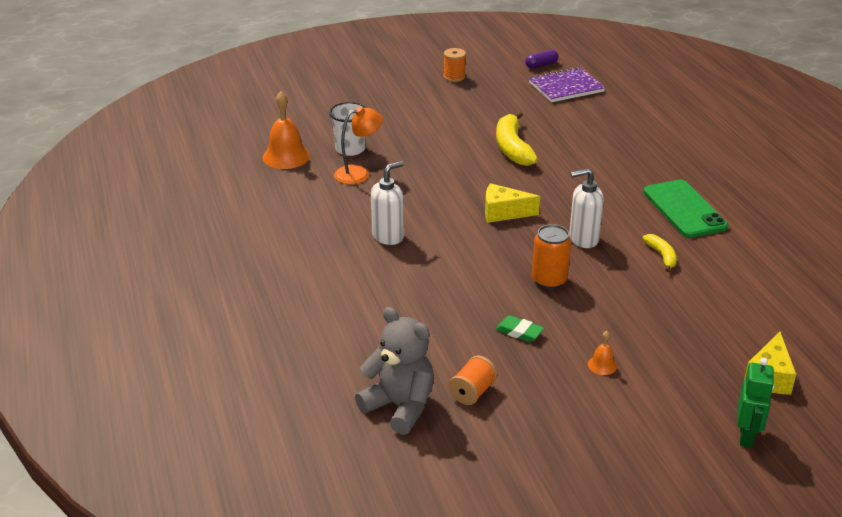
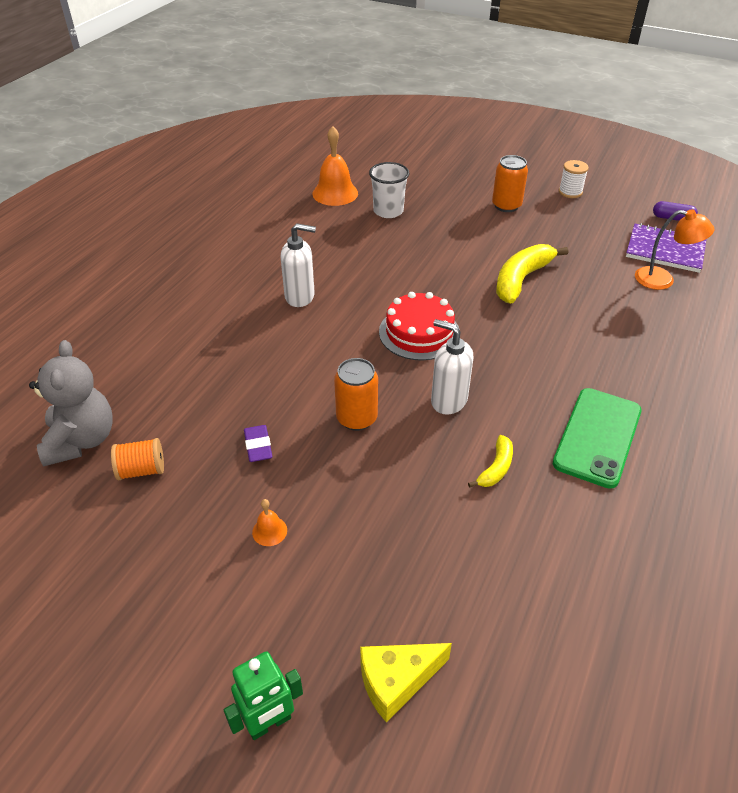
camera: 45 degrees right, 10 degrees up
orange lamp [334,106,383,184] -> orange lamp moved to [635,210,715,290]
orange spool [443,48,466,82] -> white spool [559,160,589,198]
yellow cheese [485,183,540,223] -> red cake [379,292,460,360]
green eraser [495,315,544,342] -> purple eraser [244,425,272,462]
none -> orange can [492,155,528,212]

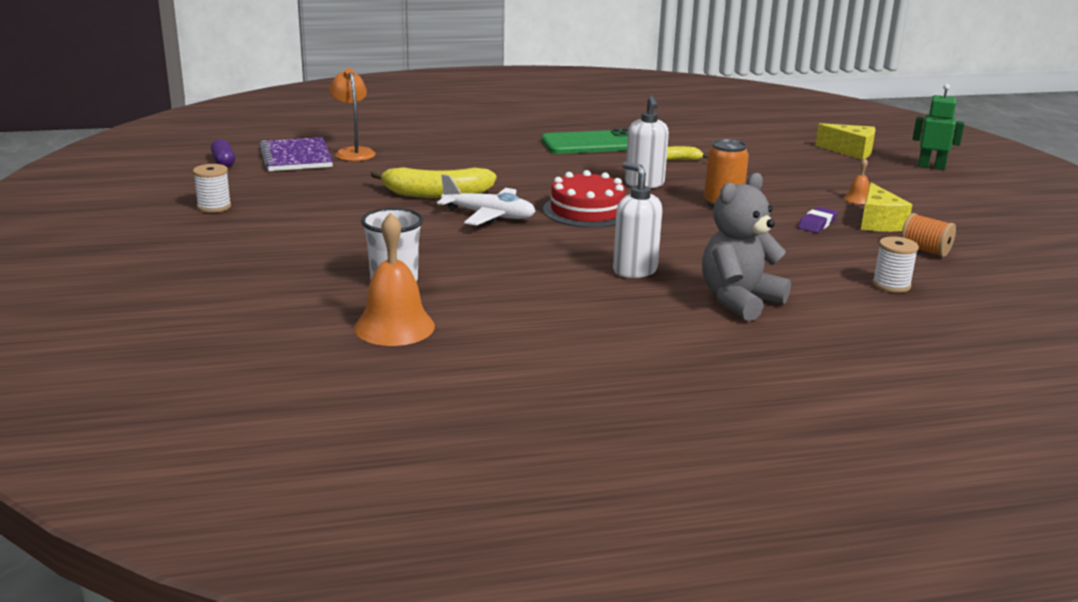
camera: 130 degrees left, 20 degrees down
grey teddy bear [29,340,113,466] -> grey teddy bear moved to [702,173,791,321]
orange can [492,155,528,212] -> none
none -> white plane [437,174,536,226]
none -> yellow cheese [861,183,912,232]
none -> white spool [872,236,919,293]

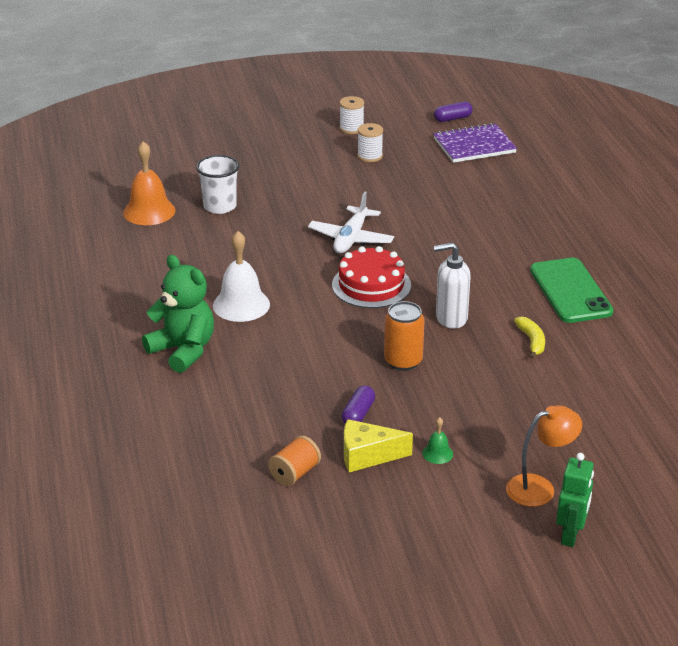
camera: 90 degrees right, 10 degrees up
orange lamp [329,68,376,161] -> orange lamp moved to [506,405,582,507]
yellow banana [371,167,497,198] -> none
white soap dispenser [613,162,662,278] -> white bell [213,231,270,322]
grey teddy bear [702,173,791,321] -> green teddy bear [142,255,214,373]
purple eraser [798,207,837,233] -> purple capsule [342,385,375,424]
yellow cheese [815,123,875,160] -> none
orange bell [844,158,870,204] -> green bell [422,417,453,464]
white spool [872,236,919,293] -> white spool moved to [357,123,383,162]

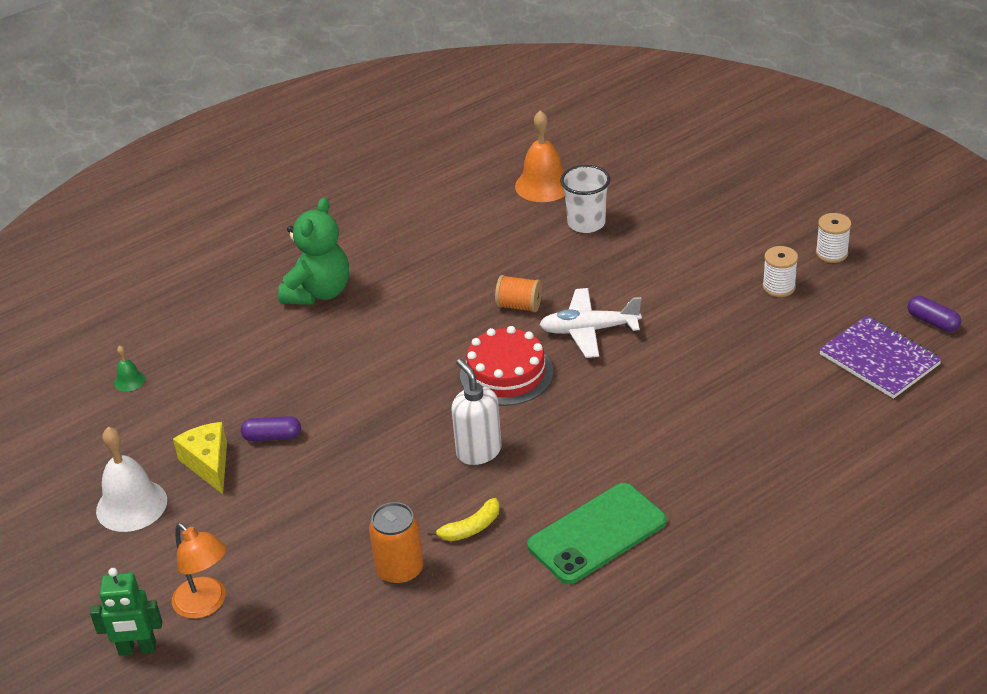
camera: 70 degrees right, 5 degrees up
white bell [213,231,270,322] -> white bell moved to [96,427,167,532]
orange spool [268,435,321,486] -> orange spool moved to [495,275,542,312]
orange can [384,301,425,371] -> orange can moved to [369,502,423,585]
green bell [422,417,453,464] -> green bell moved to [114,346,145,392]

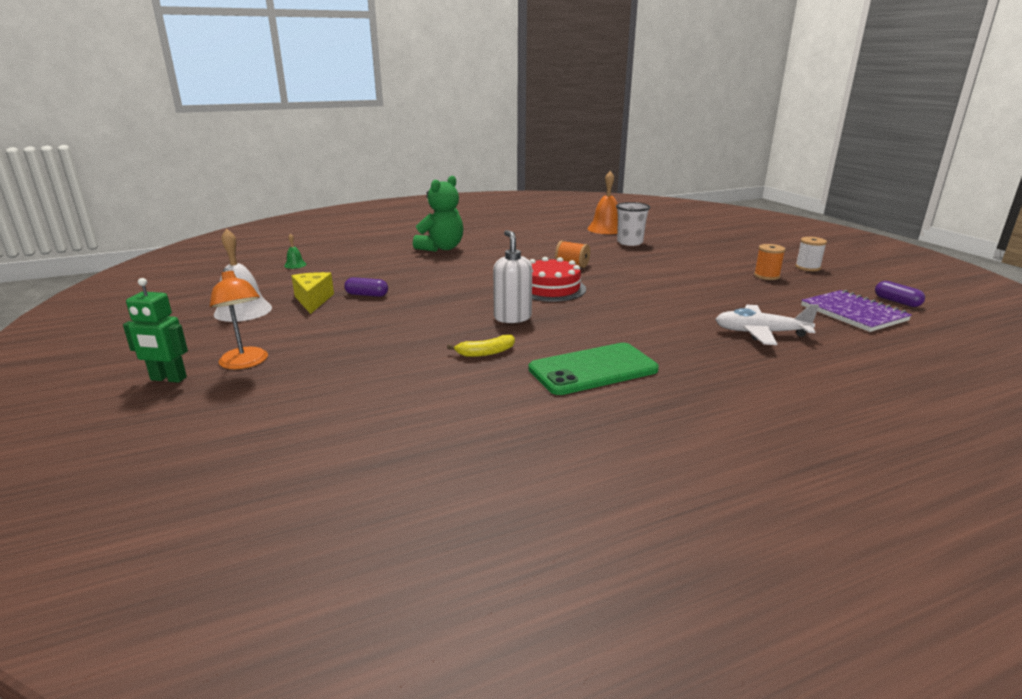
camera: 10 degrees right, 15 degrees down
orange can [369,502,423,585] -> none
white plane [539,288,642,358] -> white plane moved to [715,304,819,345]
white spool [763,246,798,297] -> orange spool [754,244,786,280]

